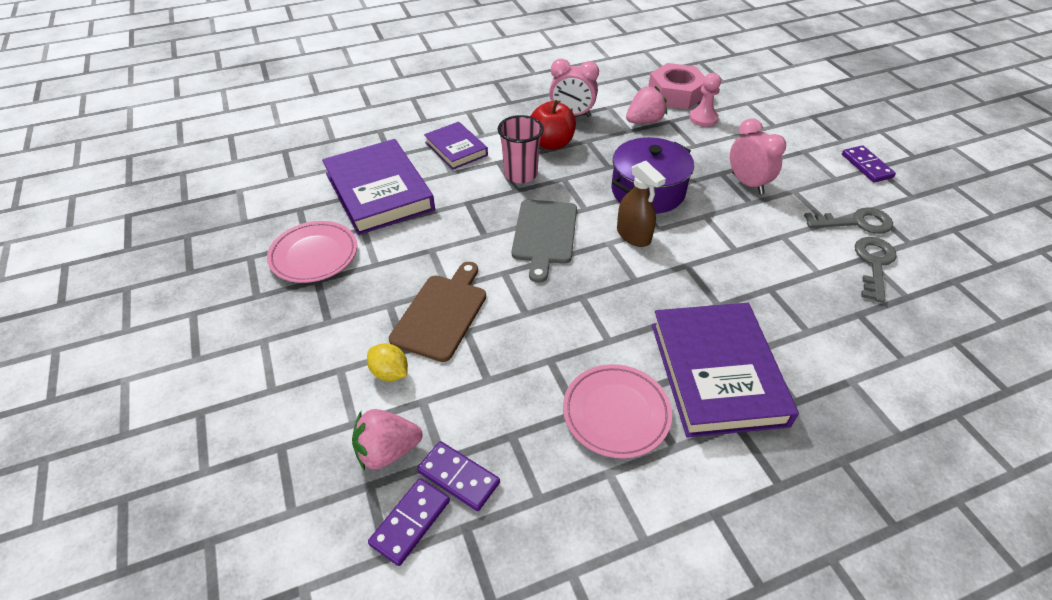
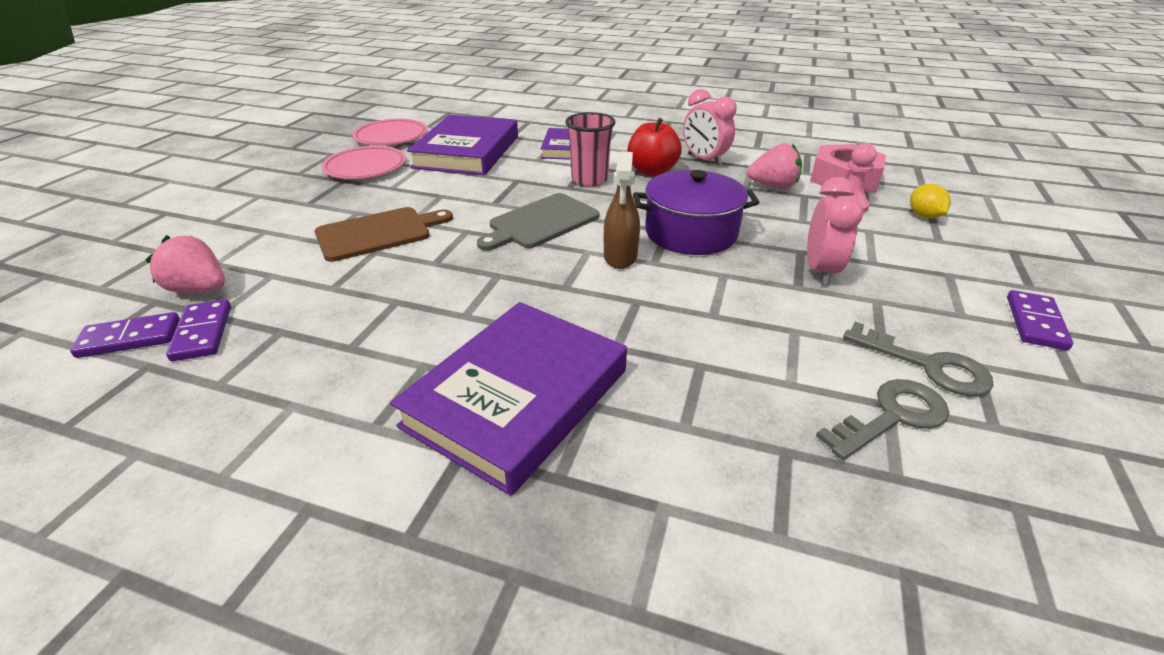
camera: 40 degrees right, 10 degrees down
yellow lemon [367,343,408,381] -> yellow lemon moved to [910,184,951,219]
pink plate [563,364,672,459] -> pink plate moved to [352,119,428,145]

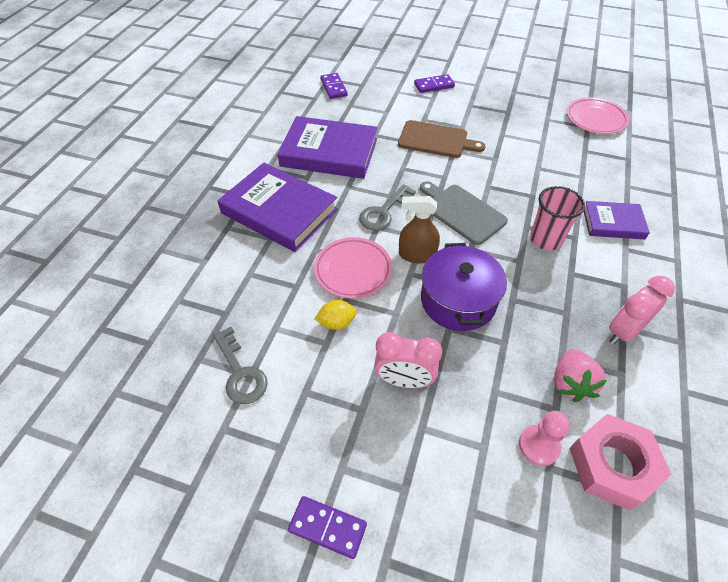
camera: 90 degrees right, 15 degrees up
pink strawberry [146,235,225,293] -> none
purple domino [166,299,231,361] -> purple domino moved to [414,74,455,93]
brown cutting board [315,207,453,262] -> brown cutting board turned 45 degrees counterclockwise [398,120,485,158]
pink plate [322,146,406,179] -> pink plate moved to [314,237,392,299]
purple book [407,115,518,175] -> purple book moved to [277,116,378,179]
red apple [628,118,682,176] -> none
grey key [843,322,994,396] -> grey key moved to [359,184,416,230]
yellow lemon [910,184,951,219] -> yellow lemon moved to [315,300,357,330]

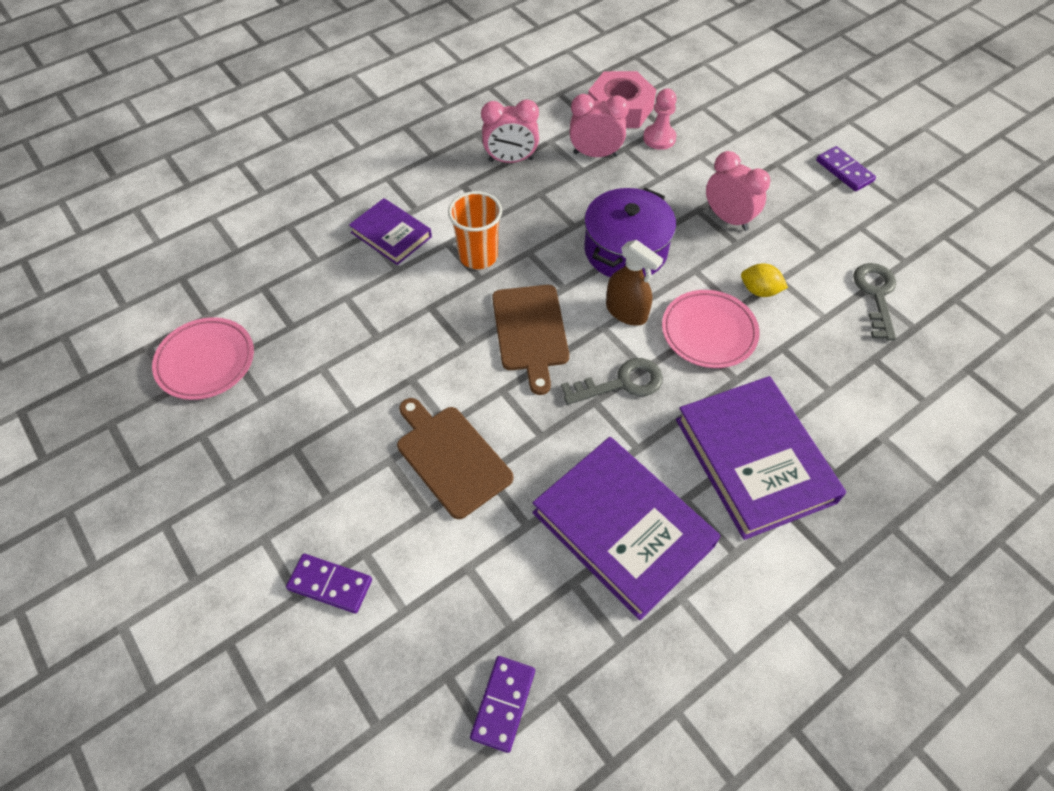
camera: 145 degrees left, 5 degrees up
grey cutting board [420,181,508,245] -> brown cutting board [492,285,569,395]
pink cup [530,186,585,250] -> orange cup [448,191,502,269]
pink strawberry [554,349,607,402] -> pink clock [570,94,629,157]

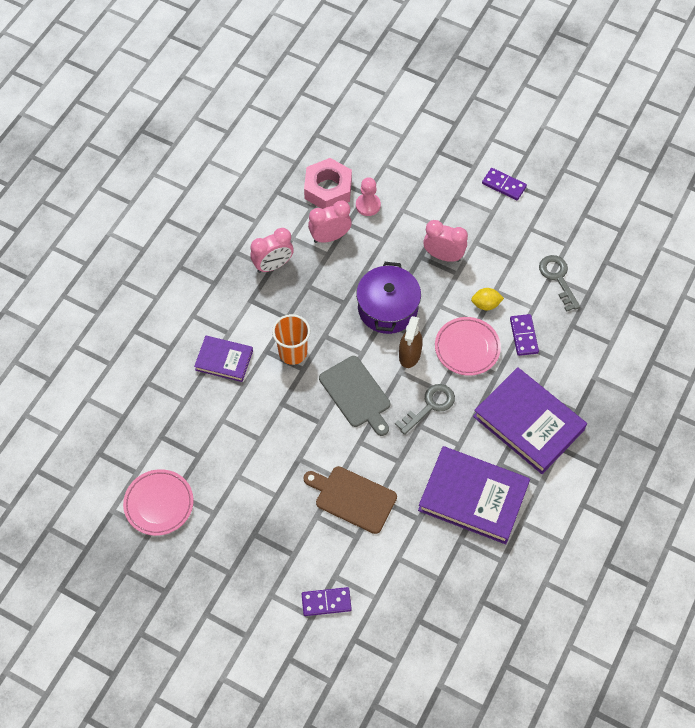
camera: 25 degrees left, 5 degrees up
purple domino [470,656,535,753] -> purple domino moved to [510,314,539,356]
brown cutting board [492,285,569,395] -> grey cutting board [319,356,390,436]
brown spray bottle [606,240,663,326] -> brown spray bottle turned 90 degrees clockwise [399,316,423,368]

